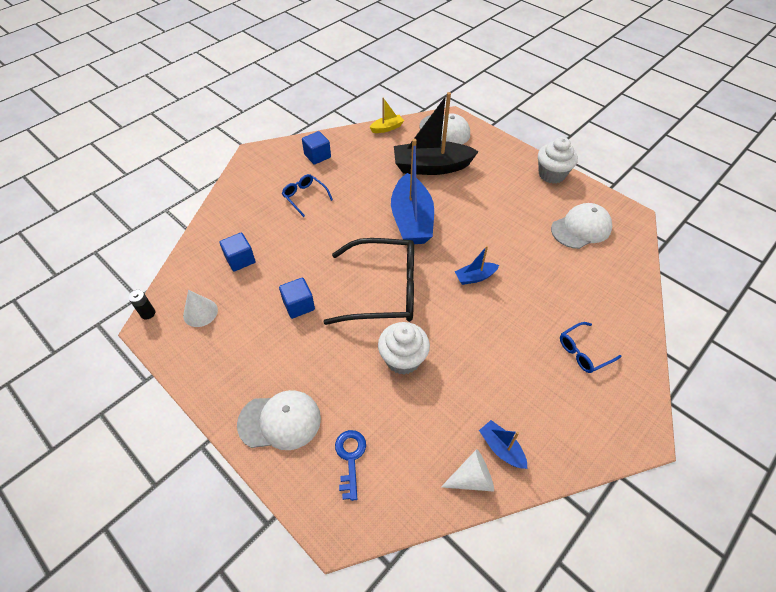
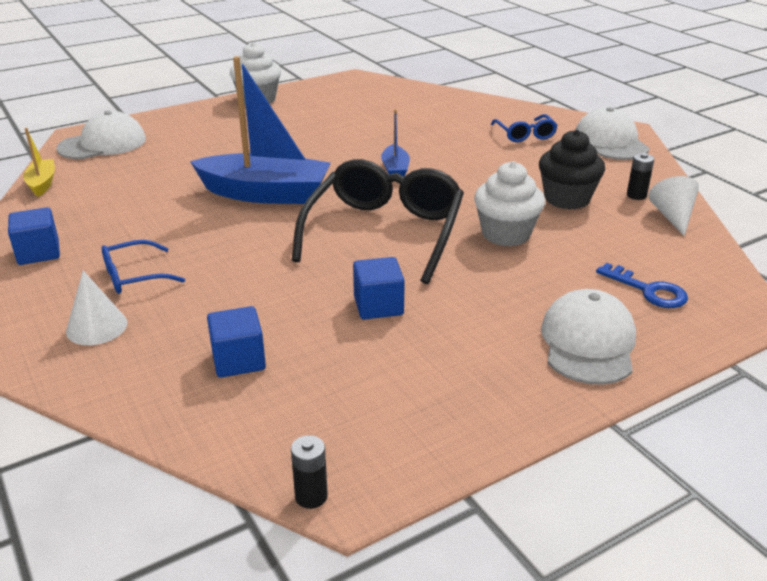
camera: 75 degrees left, 20 degrees down
white cone [183,290,218,327] -> white cone moved to [66,270,127,345]
blue key [335,430,366,501] -> blue key turned 150 degrees counterclockwise [596,263,688,308]
black boat [394,92,479,175] -> none
blue boat [479,420,527,469] -> black battery [627,153,654,200]
white cap [551,203,612,249] -> white cap moved to [575,107,649,160]
none -> black cupcake [539,130,605,210]

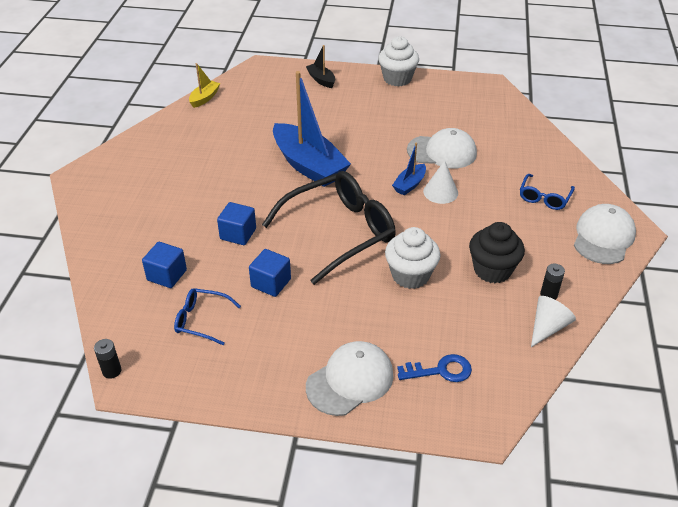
camera: 40 degrees right, 10 degrees up
blue cube [8,207,60,265] -> blue cube moved to [217,202,256,245]
white cap [56,111,146,159] -> white cap moved to [407,128,477,168]
white cone [66,270,127,345] -> white cone moved to [423,160,458,204]
blue glasses [102,240,185,294] -> blue glasses moved to [174,288,241,345]
blue key [596,263,688,308] -> blue key turned 90 degrees counterclockwise [397,354,472,382]
none -> black boat [306,45,335,88]

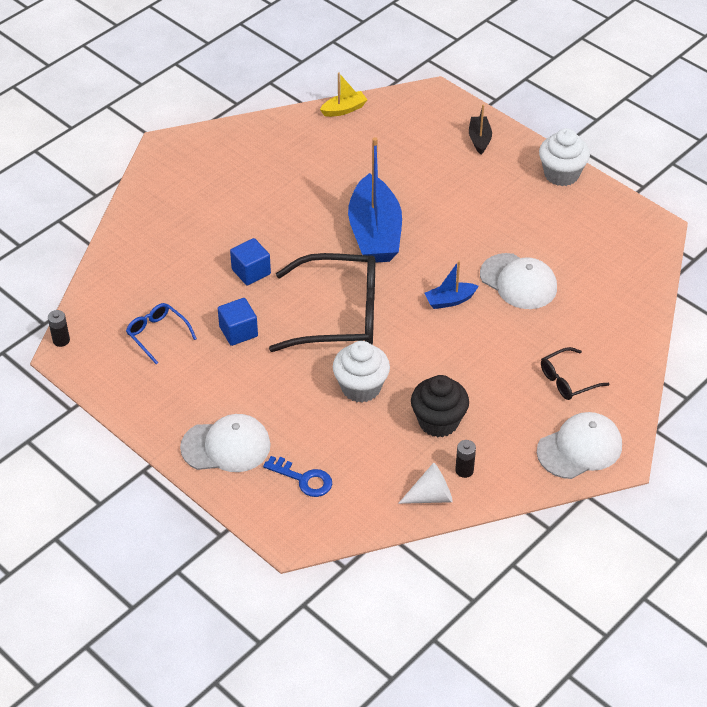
camera: 35 degrees right, 5 degrees up
blue cube [142,242,187,288] -> none
white cone [423,160,458,204] -> none
blue glasses [520,174,575,210] -> black glasses [541,347,609,400]

